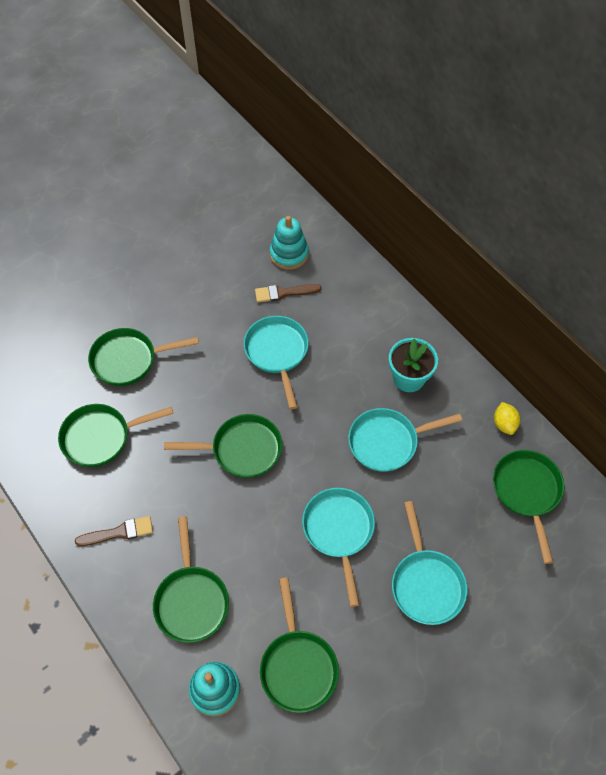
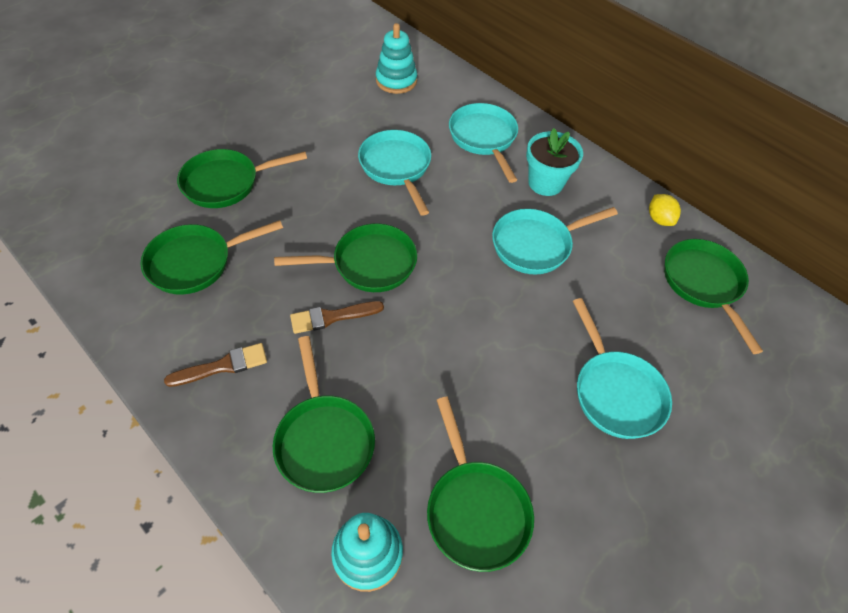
camera: 10 degrees left, 5 degrees down
brown brush [255,284,322,302] -> brown brush moved to [290,301,384,334]
turquoise pan [302,488,375,607] -> turquoise pan moved to [449,103,518,183]

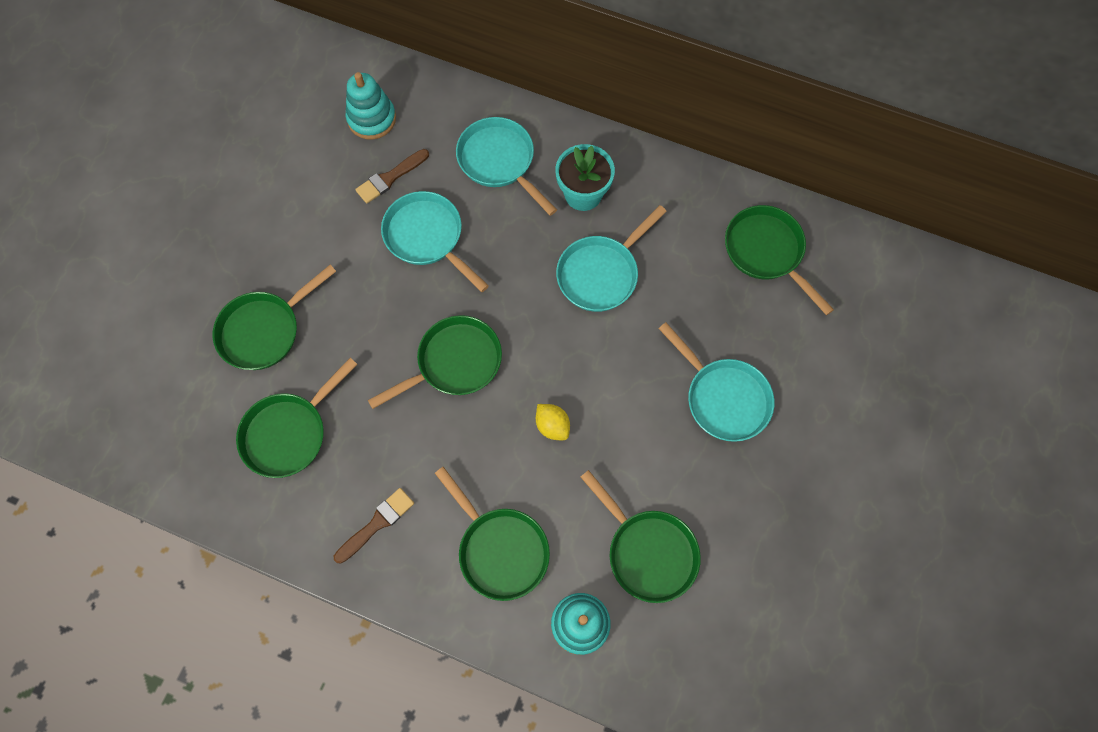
camera: 20 degrees left, 15 degrees up
brown brush [290,301,384,334] -> brown brush moved to [355,149,429,204]
yellow lemon [649,194,681,226] -> yellow lemon moved to [536,404,570,440]

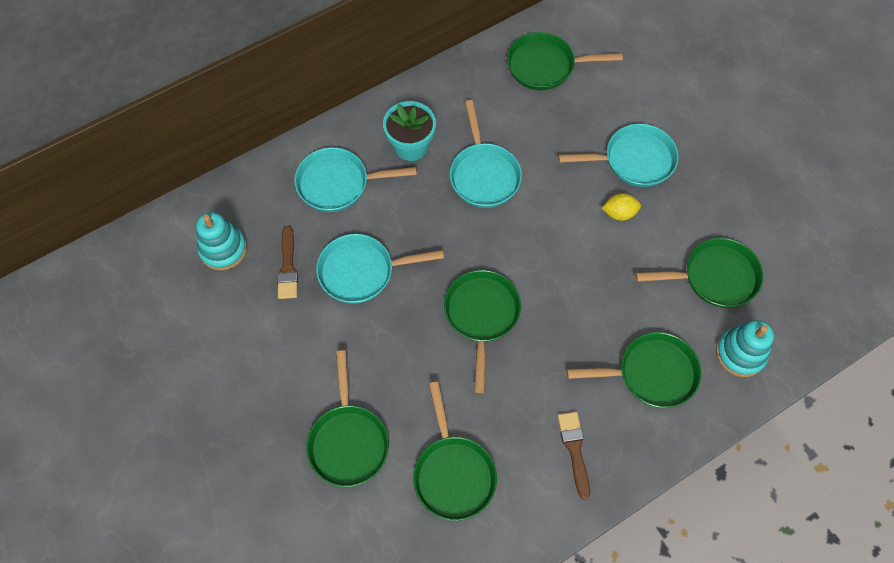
camera: 55 degrees left, 5 degrees down
yellow lemon [536,404,570,440] -> yellow lemon moved to [602,193,641,221]

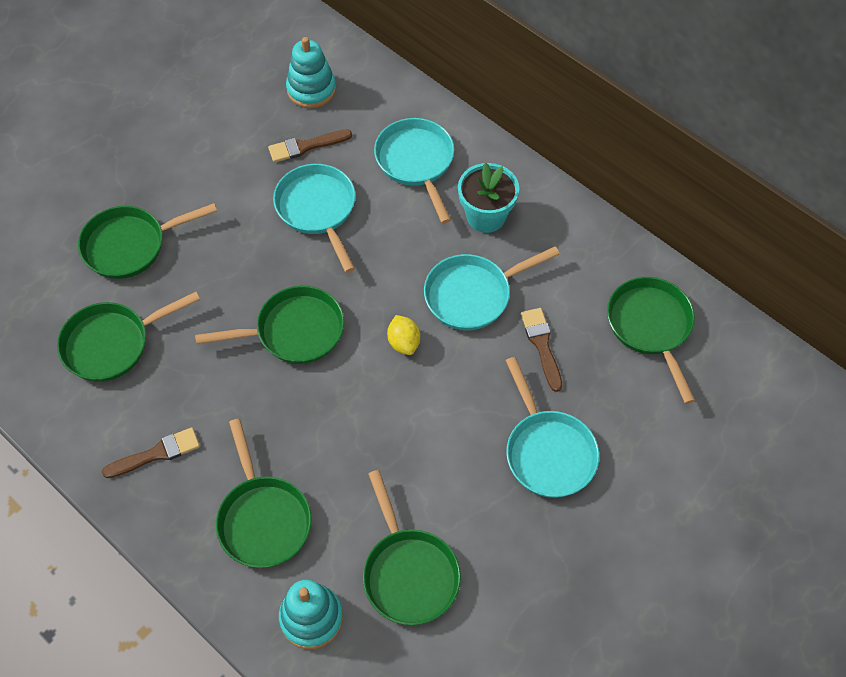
camera: 75 degrees right, 5 degrees down
yellow lemon [602,193,641,221] -> yellow lemon moved to [387,315,420,355]
none -> brown brush [521,308,562,392]

